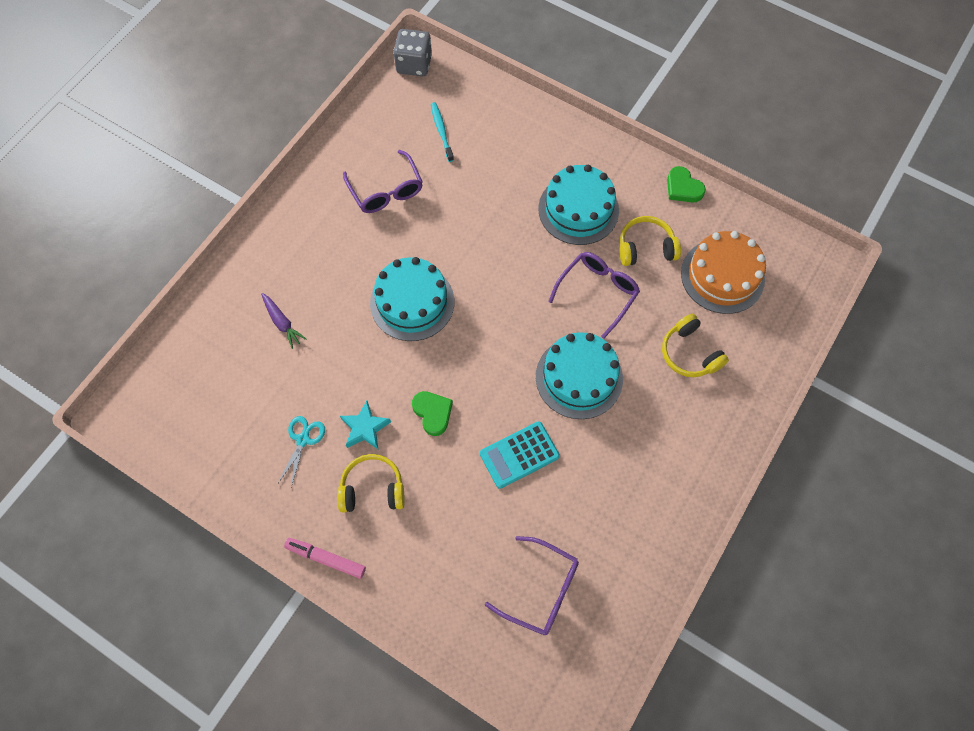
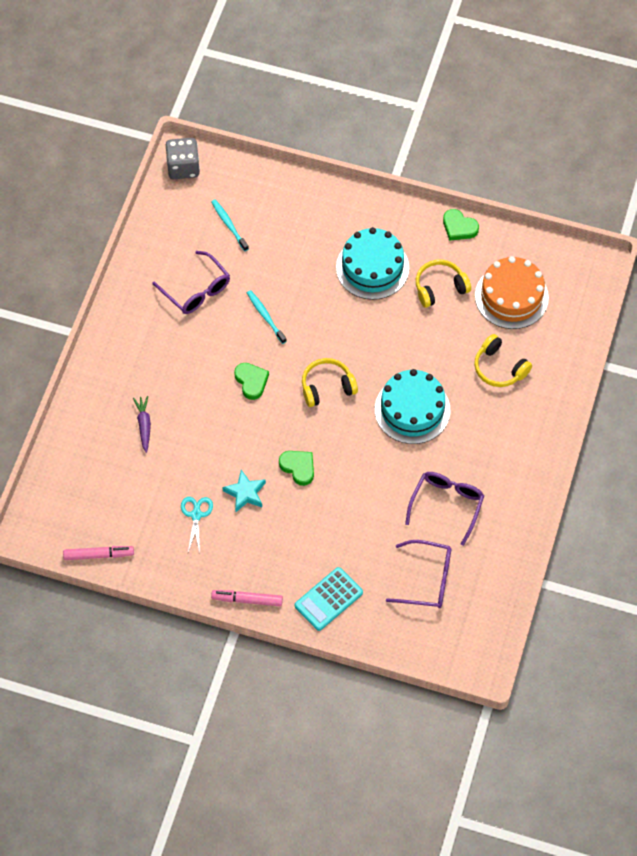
camera: 15 degrees left, 5 degrees down
purple carrot [261,293,306,349] -> purple carrot turned 135 degrees counterclockwise [133,396,151,453]
yellow headphones [337,454,405,513] -> yellow headphones moved to [302,358,358,407]
turquoise cake [370,257,454,341] -> green heart [234,363,269,400]
turquoise calculator [480,421,560,489] -> turquoise calculator moved to [295,567,363,631]
purple glasses [548,252,640,339] -> purple glasses moved to [405,472,484,546]
none -> pink marker [63,546,134,560]
none -> turquoise toothbrush [247,290,287,344]

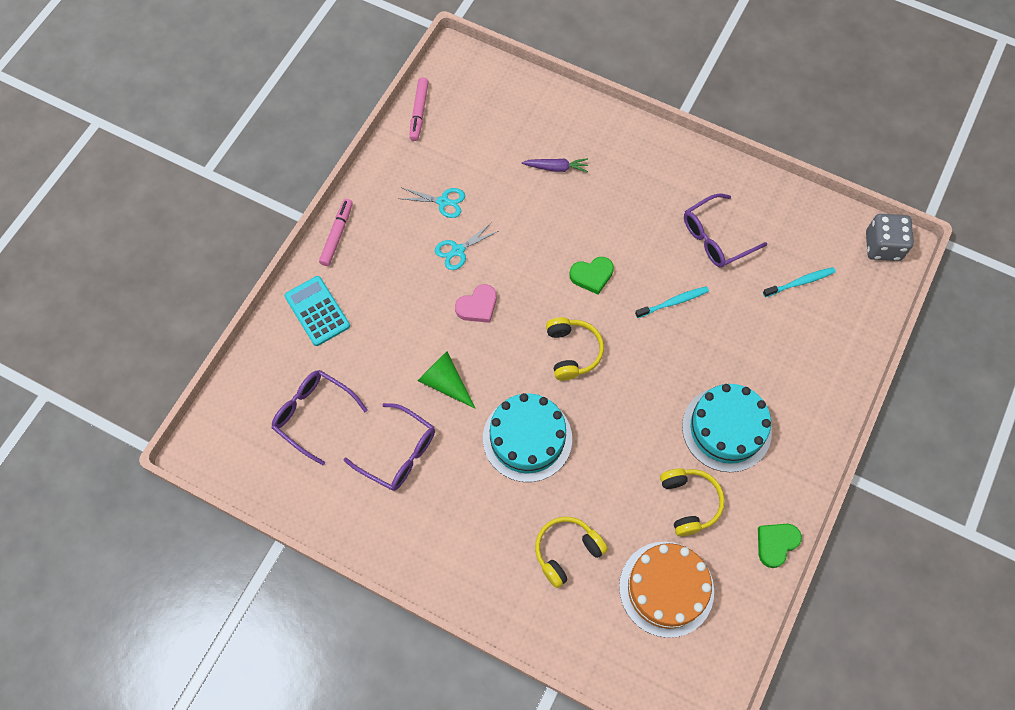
camera: 100 degrees right, 5 degrees up
turquoise star [222,470,266,512] -> turquoise scissors [435,222,498,270]
green heart [279,451,314,486] -> pink heart [455,284,496,323]
purple glasses [386,540,451,608] -> purple glasses turned 105 degrees clockwise [272,370,368,465]
none -> green cone [418,351,476,409]

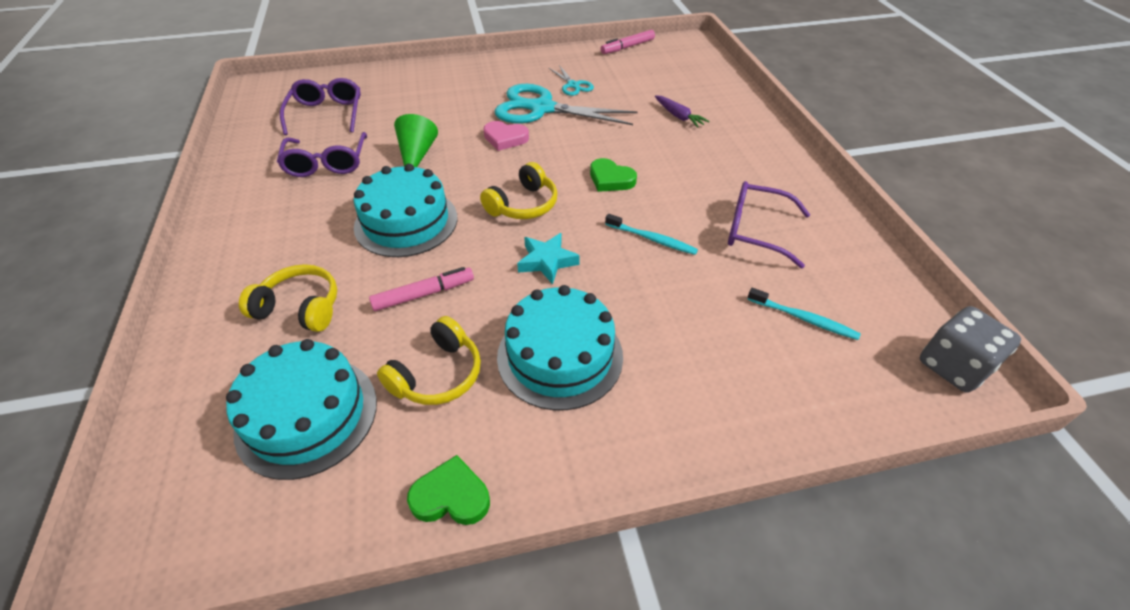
camera: 50 degrees right, 20 degrees down
turquoise calculator [284,276,350,346] -> none
pink marker [319,199,353,266] -> pink marker moved to [369,267,474,311]
turquoise scissors [435,222,498,270] -> turquoise scissors [495,84,638,125], size x2.10
orange cake [619,542,714,638] -> turquoise cake [226,339,377,480]
none -> turquoise star [517,233,580,284]

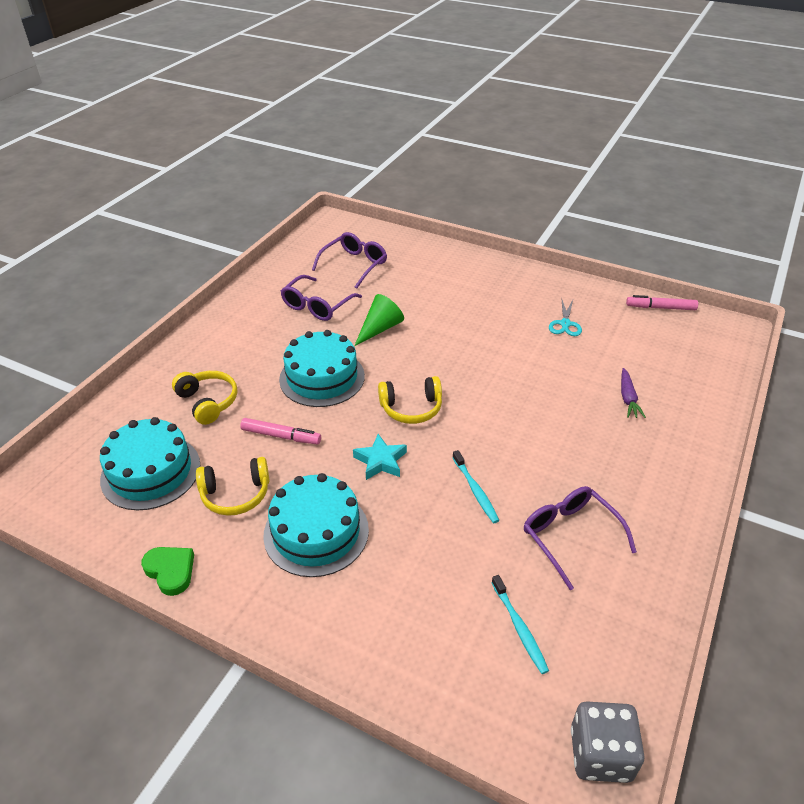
camera: 40 degrees right, 5 degrees down
pink heart [483,121,529,151] -> none
turquoise scissors [495,84,638,125] -> none
green heart [590,158,637,192] -> none

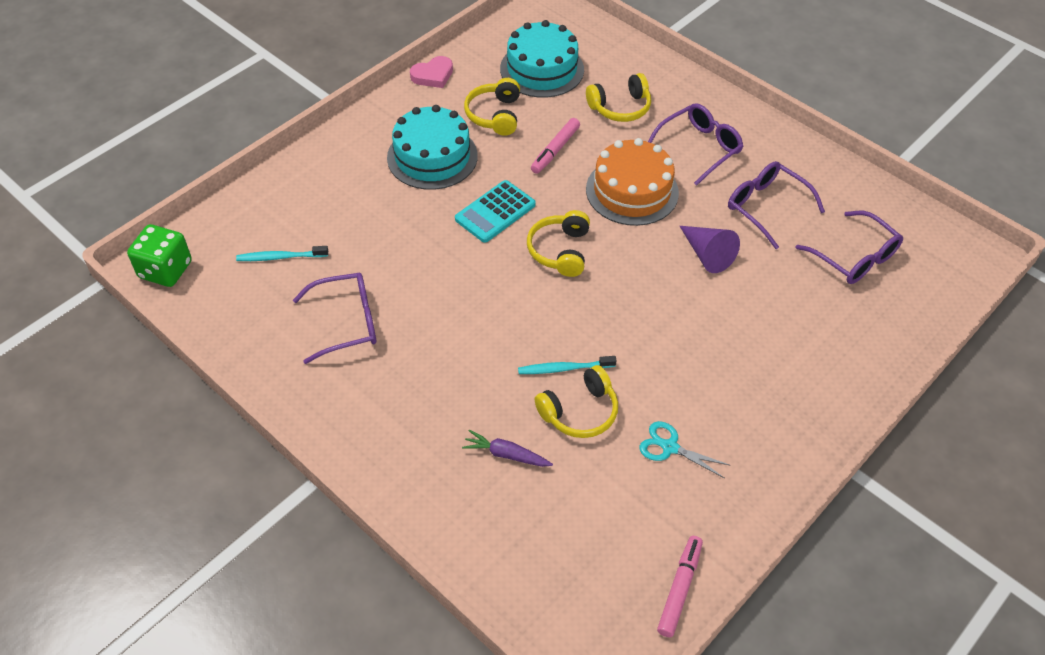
camera: 105 degrees right, 10 degrees up
green heart [141,547,194,596] -> pink heart [410,56,453,88]
turquoise cake [279,330,365,407] -> orange cake [586,138,679,226]
turquoise star [353,434,407,480] -> turquoise calculator [455,180,536,243]
green cone [354,294,404,346] -> purple cone [680,226,740,273]
turquoise toothbrush [452,450,500,523] -> turquoise toothbrush moved to [518,356,617,374]
grey dice [571,701,645,783] -> green dice [127,224,192,287]
none -> yellow headphones [535,365,618,438]
none -> purple glasses [648,103,744,186]

